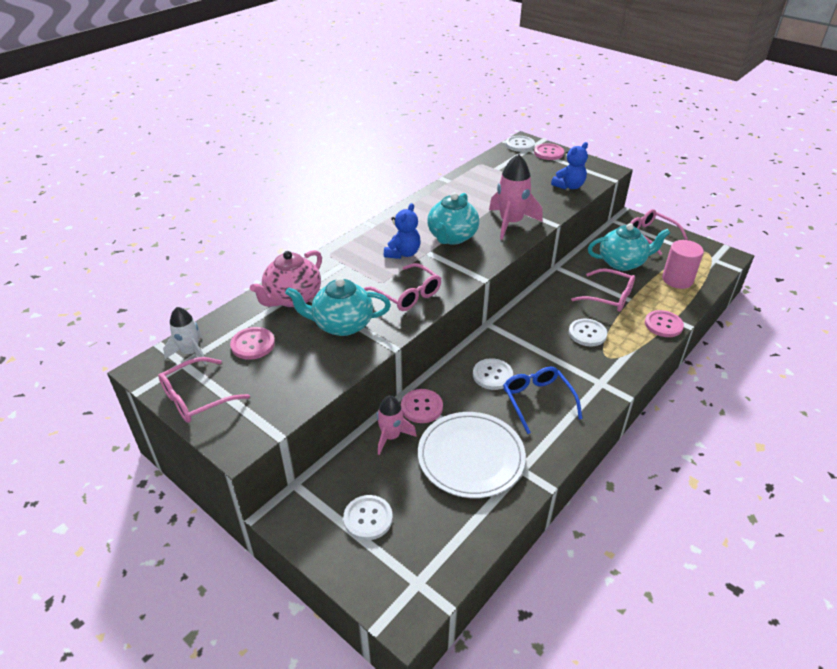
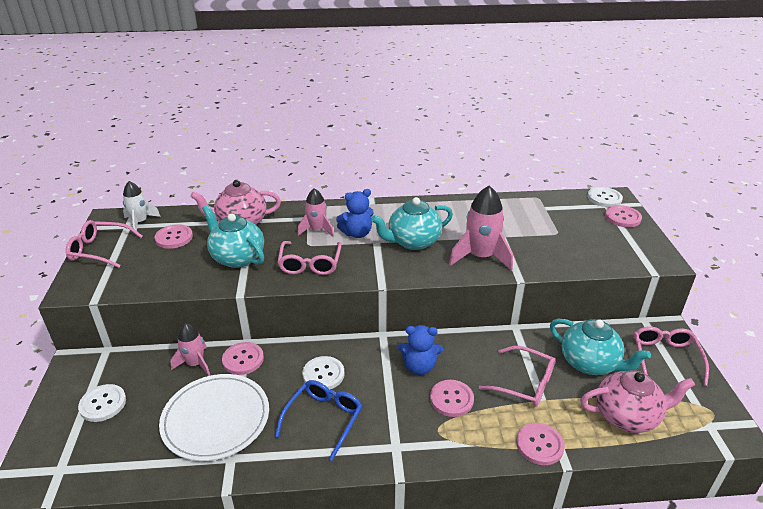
camera: 45 degrees right, 5 degrees down
blue teddy bear [551,142,588,189] -> blue teddy bear moved to [398,325,443,375]
white button [569,319,607,346] -> pink button [430,380,474,417]
pink glasses [571,268,635,312] -> pink glasses turned 45 degrees counterclockwise [479,346,555,407]
pink cylinder [662,240,704,289] -> pink teapot [580,370,695,433]
none -> pink rocket [297,188,334,237]

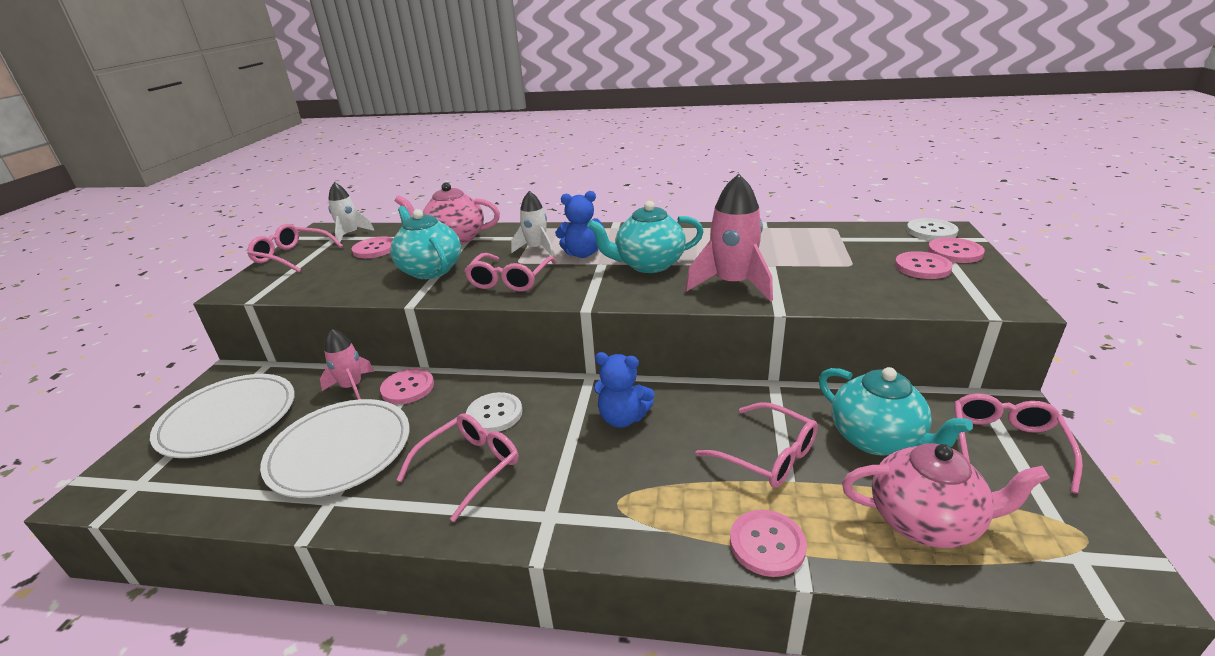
camera: 15 degrees right, 5 degrees down
white button [78,384,126,422] -> white plate [150,374,295,458]
blue glasses [275,380,362,461] -> pink glasses [397,413,519,522]
pink rocket [297,188,334,237] -> white rocket [511,191,554,256]
pink button [430,380,474,417] -> pink button moved to [895,251,953,279]

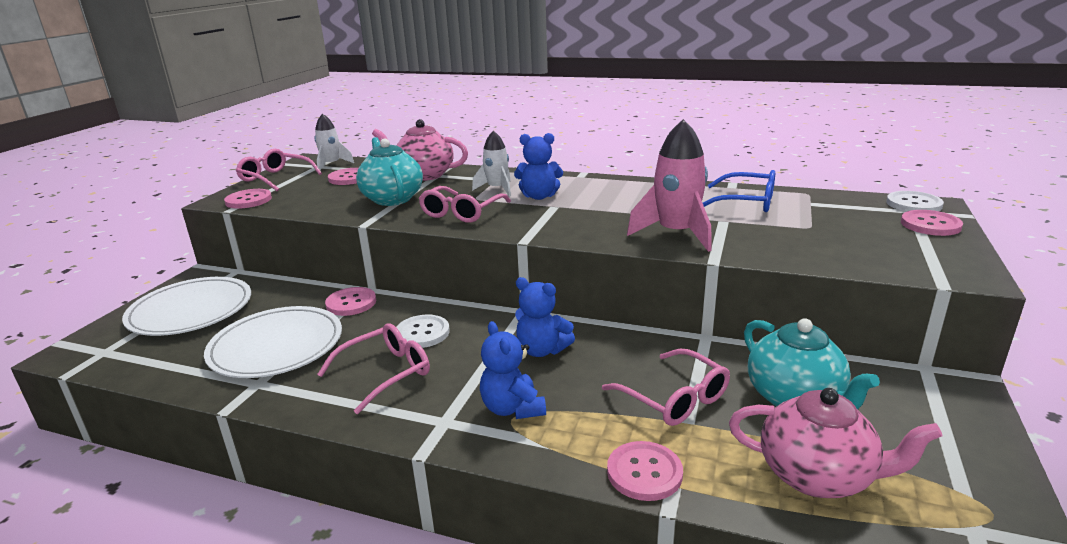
camera: 10 degrees right, 5 degrees down
pink rocket [320,329,374,399] -> none
turquoise teapot [587,201,704,273] -> none
pink button [895,251,953,279] -> pink button moved to [224,189,272,209]
pink glasses [954,393,1083,494] -> none
none -> blue teddy bear [480,321,546,419]
none -> blue glasses [703,170,775,212]

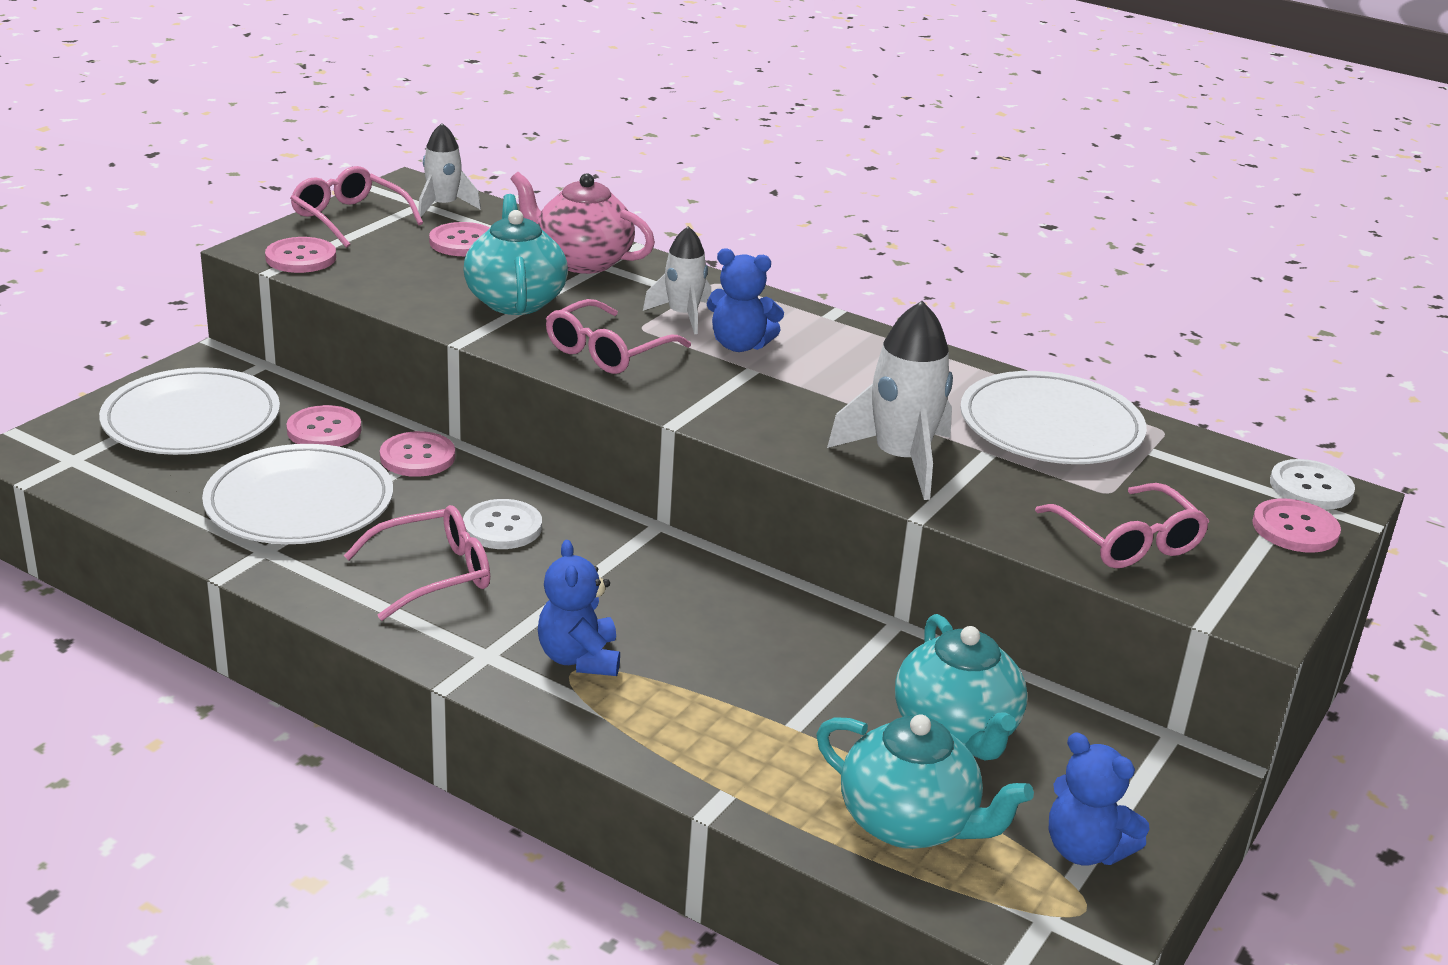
camera: 10 degrees right, 5 degrees up
blue teddy bear [515,277,575,357] -> blue teddy bear moved to [1049,732,1149,866]
pink glasses [602,349,730,426] -> pink glasses moved to [1035,483,1209,568]
pink button [607,441,683,501] -> pink button moved to [286,405,362,447]
pink rocket [627,119,712,252] -> white rocket [827,301,953,500]
blue glasses [703,170,775,212] -> white plate [960,371,1147,464]
pink teapot [729,388,943,498] -> turquoise teapot [816,714,1034,849]

